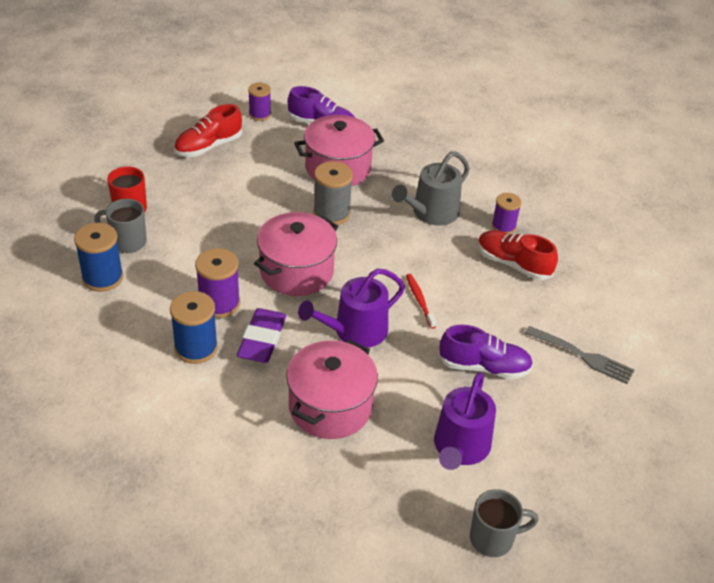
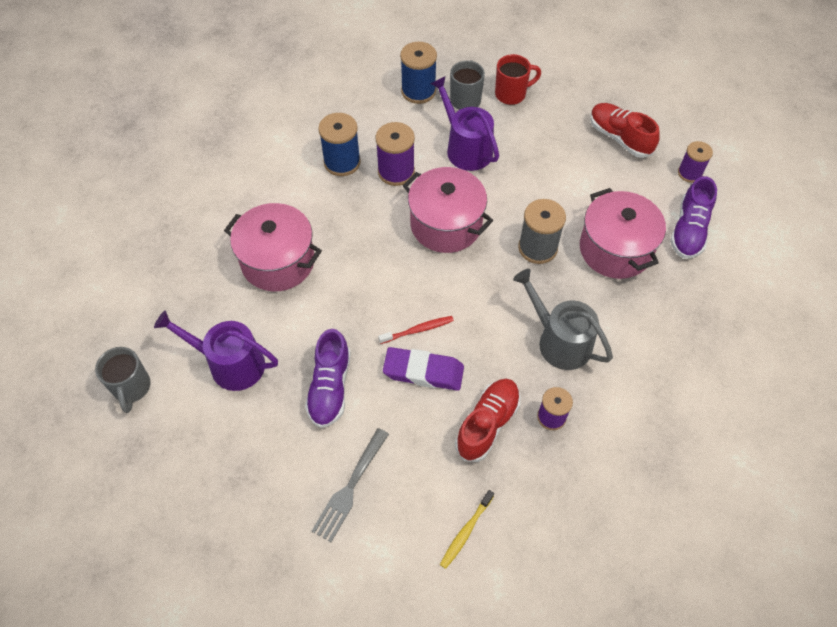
camera: 90 degrees right, 15 degrees up
purple eraser [237,308,286,363] -> purple eraser moved to [383,347,464,391]
purple watering can [298,268,405,348] -> purple watering can moved to [431,76,499,171]
none -> yellow toothbrush [440,490,494,569]

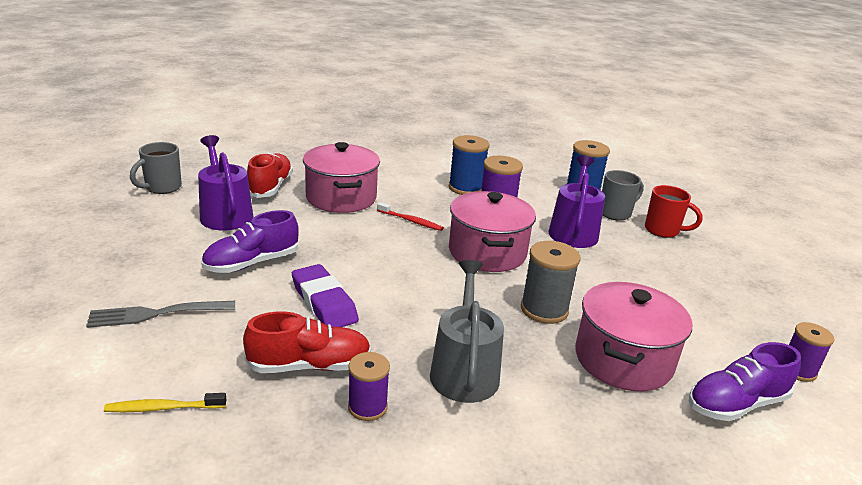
camera: 45 degrees right, 30 degrees down
red toothbrush [378,316,454,344] -> red toothbrush moved to [377,202,444,231]
red shoe [590,103,660,158] -> red shoe moved to [247,152,293,198]

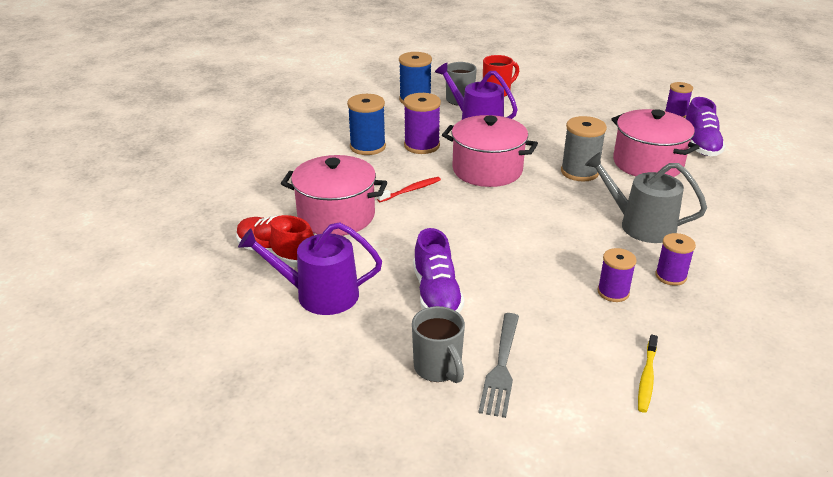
camera: 60 degrees left, 5 degrees up
grey mug [130,142,182,194] -> grey mug moved to [412,306,465,383]
red shoe [243,312,371,373] -> purple spool [597,248,637,302]
purple eraser [292,264,359,327] -> none

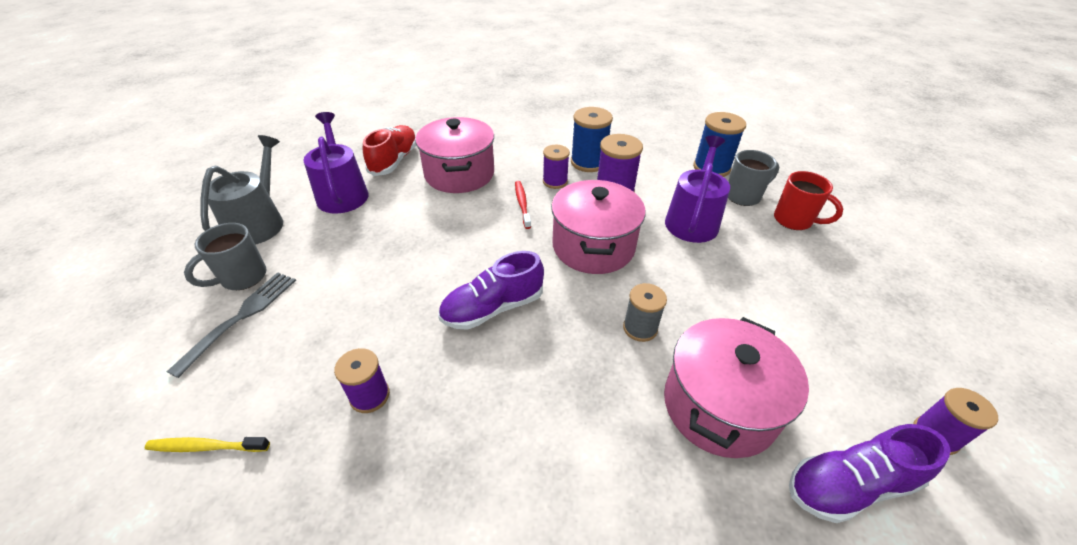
camera: 70 degrees right, 10 degrees up
red toothbrush [377,177,441,202] -> red toothbrush turned 135 degrees counterclockwise [515,181,531,229]
purple shoe [413,228,464,313] -> purple shoe moved to [438,251,544,330]
grey fork [478,313,519,418] -> grey fork turned 120 degrees clockwise [167,272,296,378]
grey spool [561,116,607,182] -> grey spool [623,283,667,342], size x0.66
grey watering can [585,152,707,243] -> grey watering can moved to [200,135,283,245]
purple spool [655,233,696,286] -> purple spool moved to [543,145,570,189]

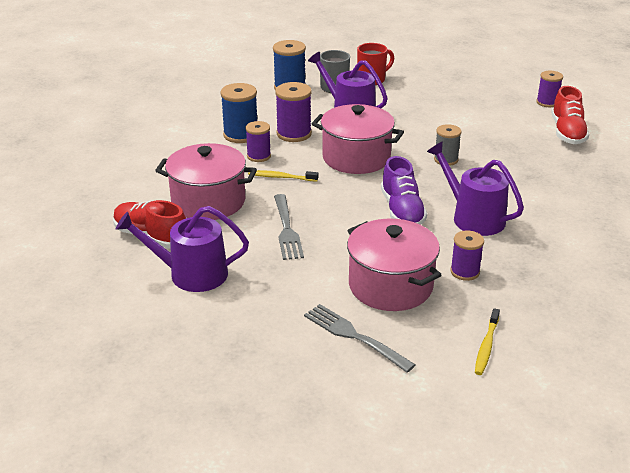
camera: 70 degrees left, 10 degrees down
grey mug [184,223,267,290] -> none
grey watering can [200,135,283,245] -> none
red toothbrush [515,181,531,229] -> yellow toothbrush [248,170,318,182]
pink pot [664,317,809,458] -> pink pot moved to [347,219,441,311]
purple shoe [789,424,951,523] -> red shoe [551,86,589,144]
none -> grey fork [274,194,304,260]
none -> purple watering can [427,142,524,236]

